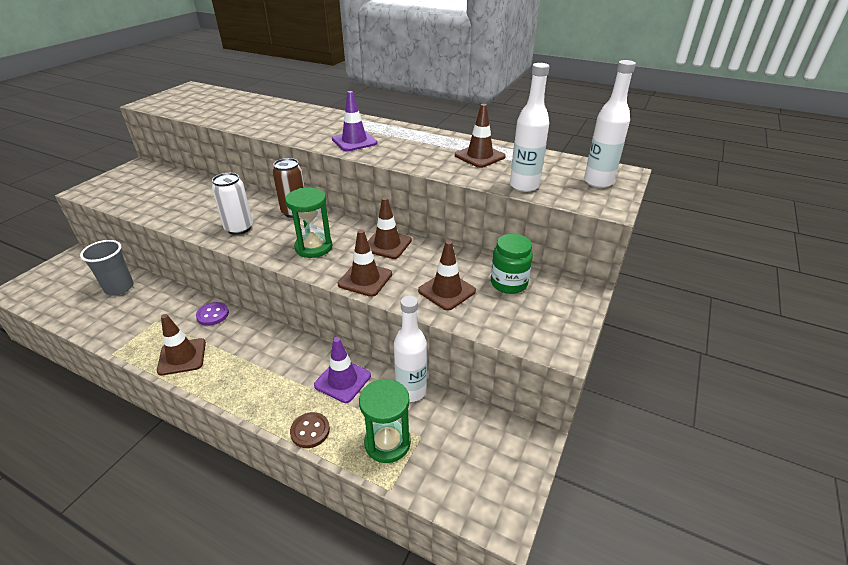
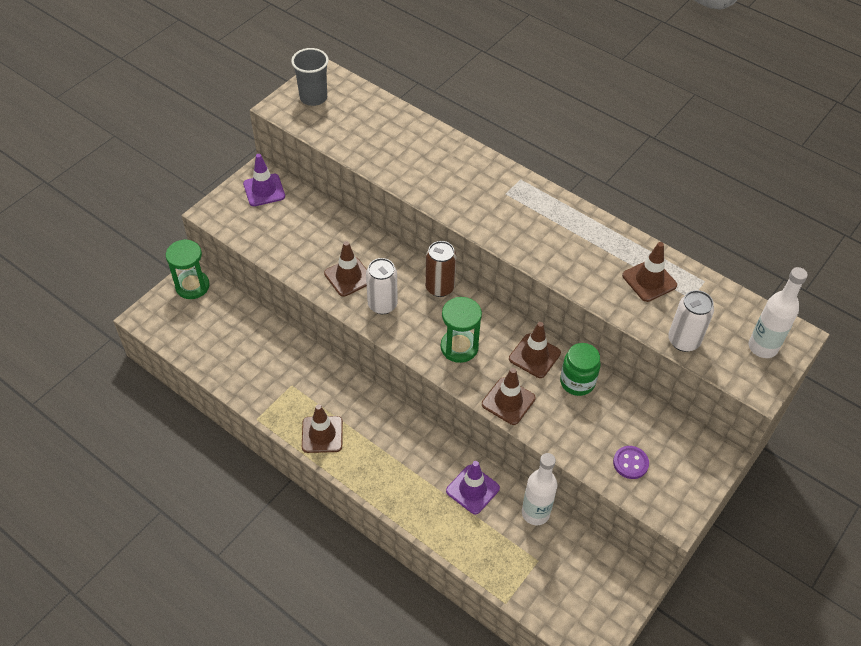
camera: 10 degrees right, 15 degrees up
grey cup [80,240,134,295] -> grey cup moved to [291,48,329,106]
purple button [196,302,229,326] -> purple button moved to [613,446,649,479]
brown button [290,412,330,448] -> none
purple traffic cone [332,91,378,151] -> purple traffic cone moved to [243,154,285,206]
green hourglass [359,379,411,463] -> green hourglass moved to [166,239,209,299]
brown traffic cone [418,240,476,311] -> brown traffic cone moved to [324,241,367,297]
green jar [491,234,533,294] -> green jar moved to [560,343,601,396]
white bottle [510,63,550,192] -> white can [668,290,714,352]

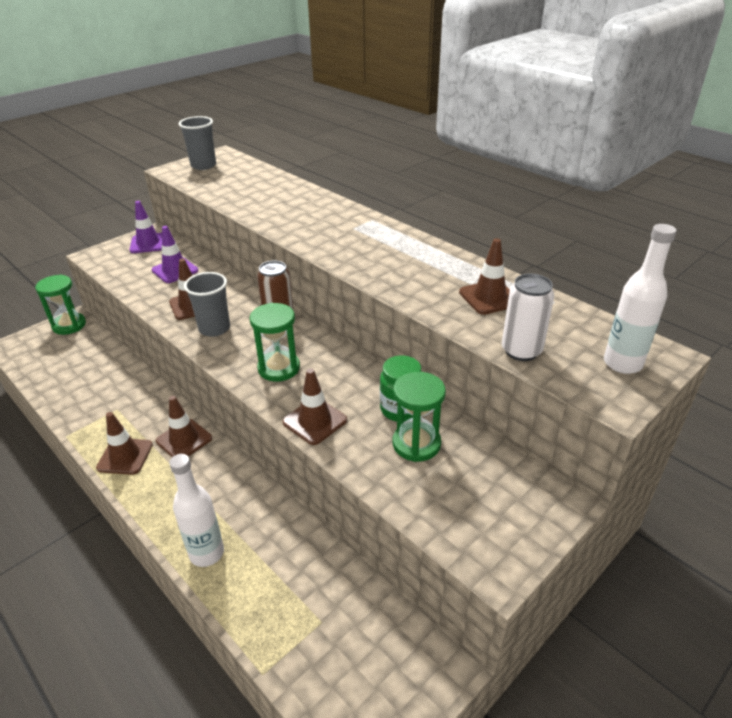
camera: 10 degrees right, 15 degrees down
white can [366,258,398,314] -> grey cup [184,272,230,337]
purple traffic cone [446,461,500,514] -> purple traffic cone moved to [151,226,198,283]
brown traffic cone [509,322,561,378] -> brown traffic cone moved to [156,396,212,457]
white bottle [522,453,557,525] -> white bottle moved to [169,454,224,567]
purple button [613,446,649,479] -> none
none -> green hourglass [393,372,446,462]

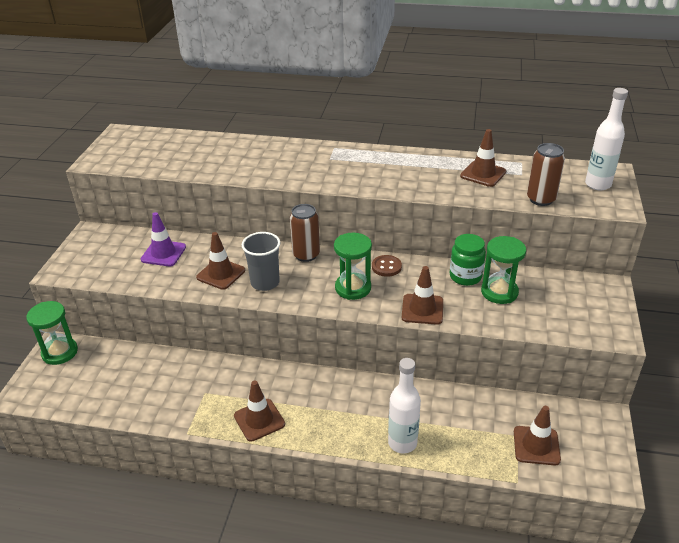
camera: 35 degrees left, 0 degrees up
purple traffic cone [129,201,162,253] -> none
brown traffic cone [156,396,212,457] -> brown traffic cone moved to [514,406,561,465]
grey cup [179,116,216,170] -> none
white can [502,274,554,361] -> brown can [527,143,565,206]
none -> brown button [372,255,402,277]

